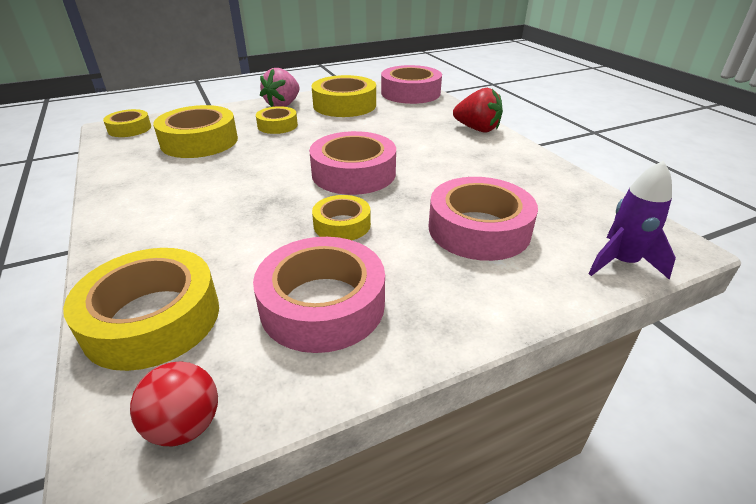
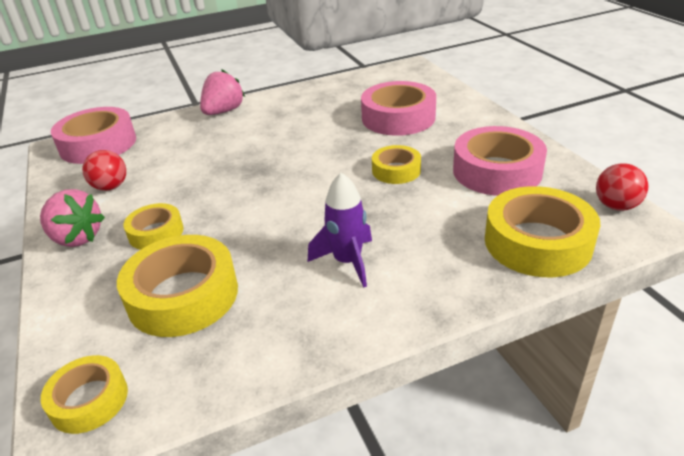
camera: 85 degrees left, 0 degrees up
pink tape [309,131,396,195] -> none
yellow tape [312,75,376,117] -> red ball [82,150,126,191]
red strawberry [453,88,503,133] -> pink strawberry [200,70,245,115]
purple rocket [588,160,676,280] -> purple rocket moved to [308,173,372,288]

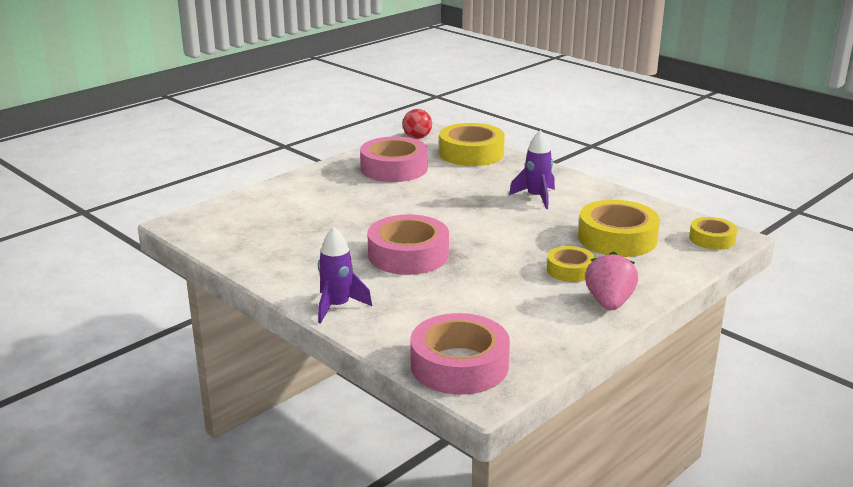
camera: 115 degrees left, 10 degrees down
red ball [82,150,126,191] -> none
pink strawberry [200,70,245,115] -> purple rocket [318,227,372,324]
pink tape [361,81,436,136] -> pink tape moved to [367,214,449,275]
yellow tape [372,145,421,184] -> none

